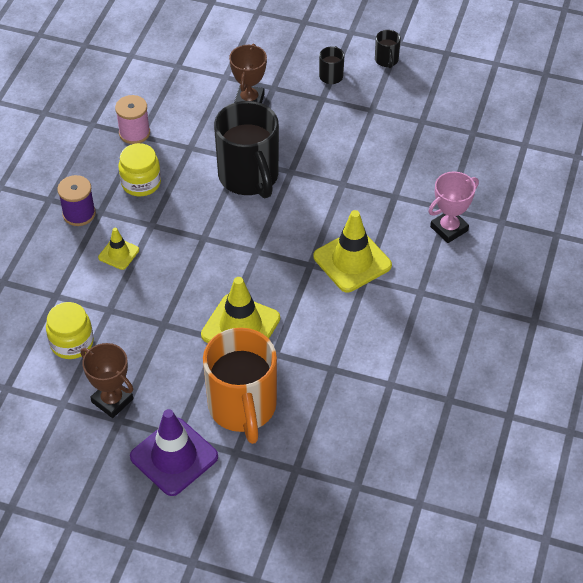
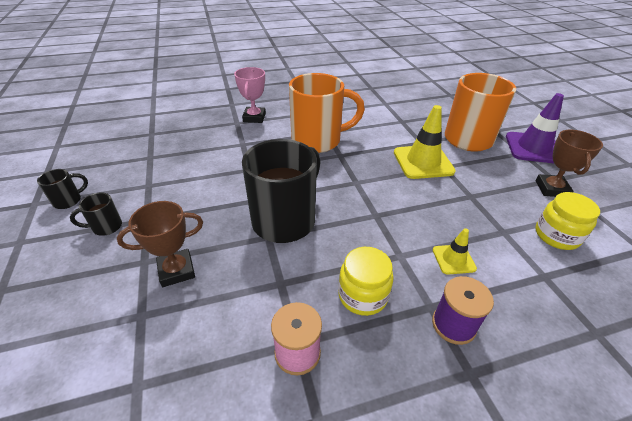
camera: 125 degrees left, 10 degrees down
yellow traffic cone [313,210,392,292] -> orange mug [289,73,365,153]
pink trophy [428,171,479,243] -> pink trophy turned 75 degrees clockwise [234,67,266,123]

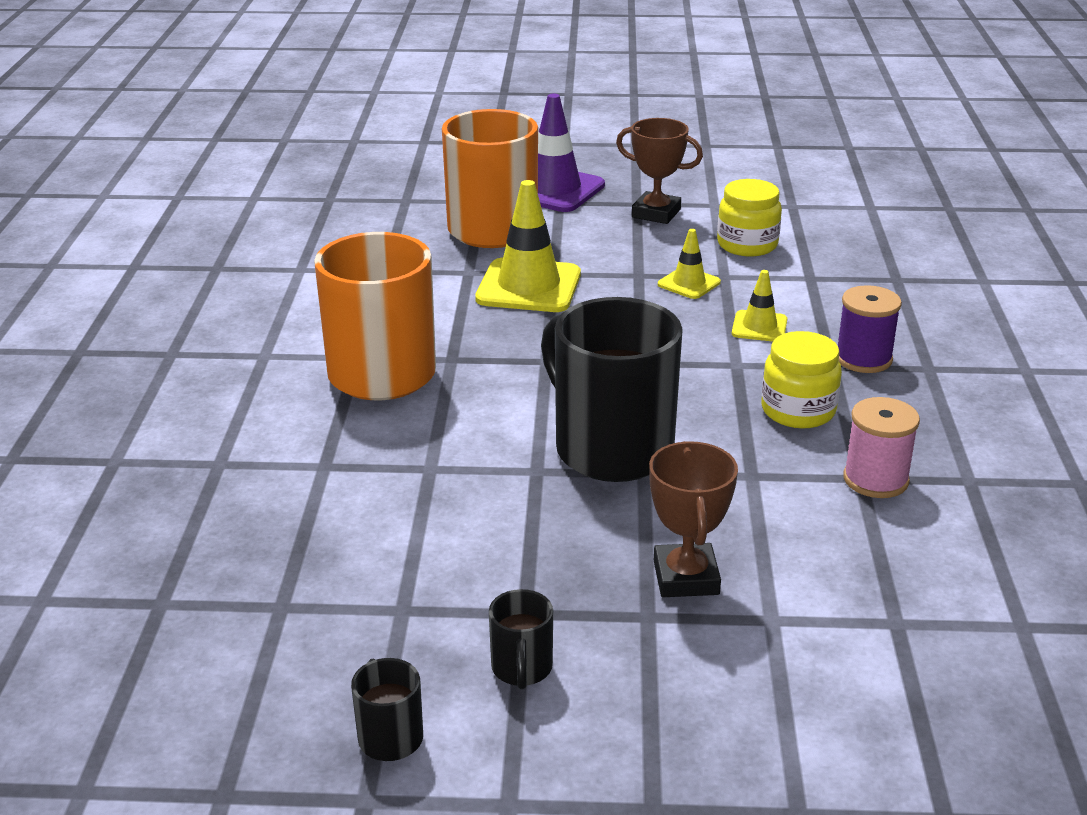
camera: 70 degrees left, 10 degrees down
pink trophy [234,67,266,123] -> none
none -> yellow traffic cone [658,229,721,299]

